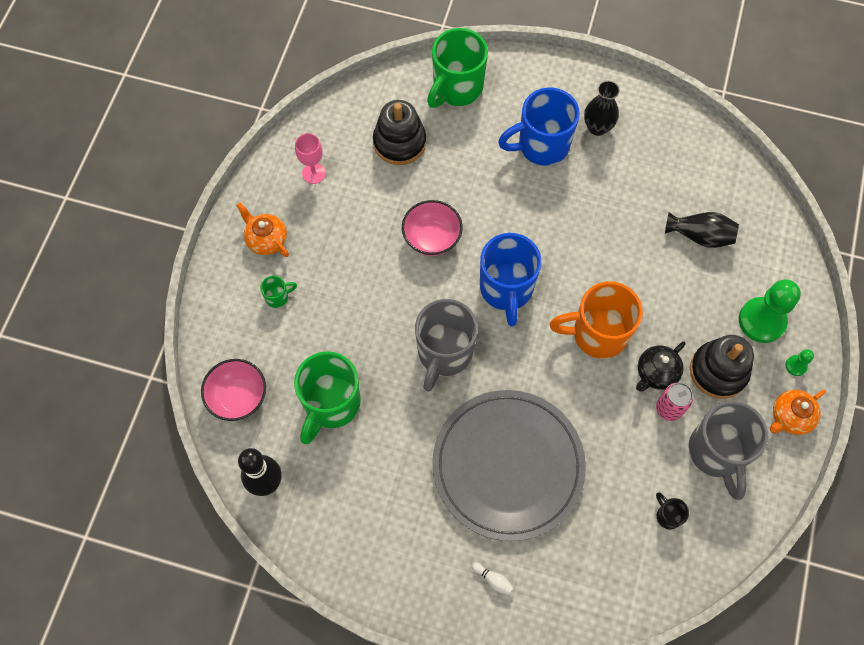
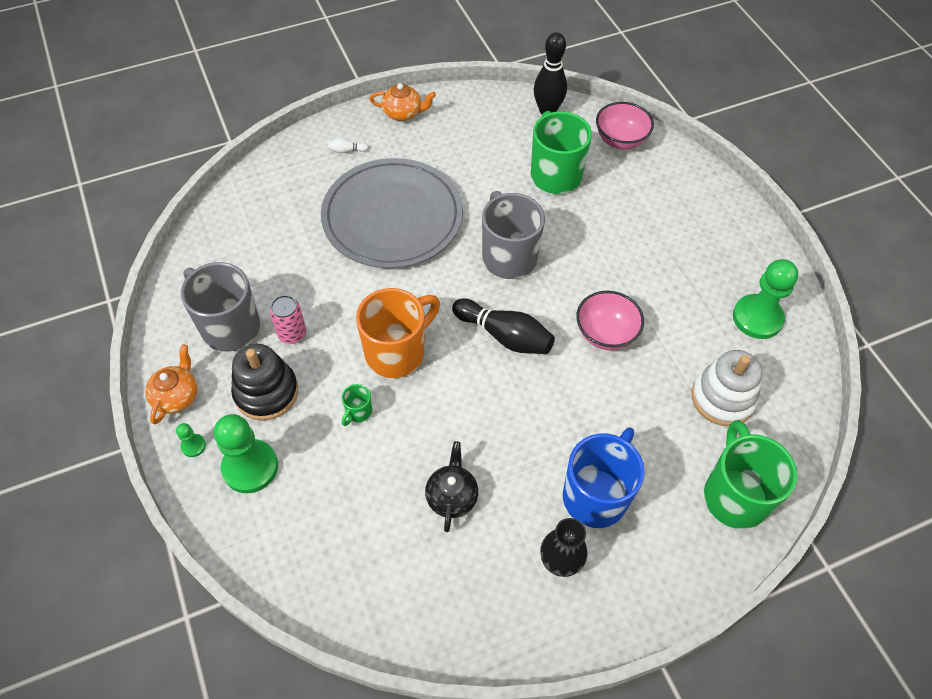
camera: 140 degrees right, 10 degrees down
orange teapot [236,203,289,257] -> orange teapot moved to [370,83,436,121]
green mug [260,276,297,308] -> green mug moved to [342,384,372,426]
pink goblet [295,133,326,184] -> green pawn [733,259,798,339]
black stacking toy [373,100,426,165] -> white stacking toy [692,350,763,426]
blue mug [480,233,542,327] -> black bowling pin [452,298,555,354]
black teapot [636,341,686,392] -> black teapot moved to [425,441,478,532]
black mug [656,493,689,529] -> none
black vase [665,212,739,248] -> none

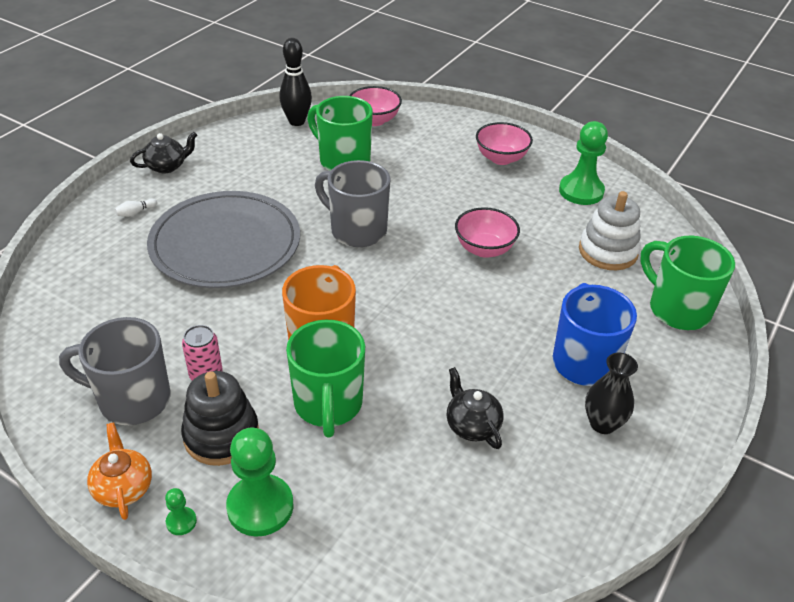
camera: 35 degrees left, 15 degrees down
green mug [342,384,372,426] -> green mug [286,320,365,438], size x2.35
orange teapot [370,83,436,121] -> black teapot [130,132,197,173]
black bowling pin [452,298,555,354] -> none
none -> pink bowl [476,122,533,165]

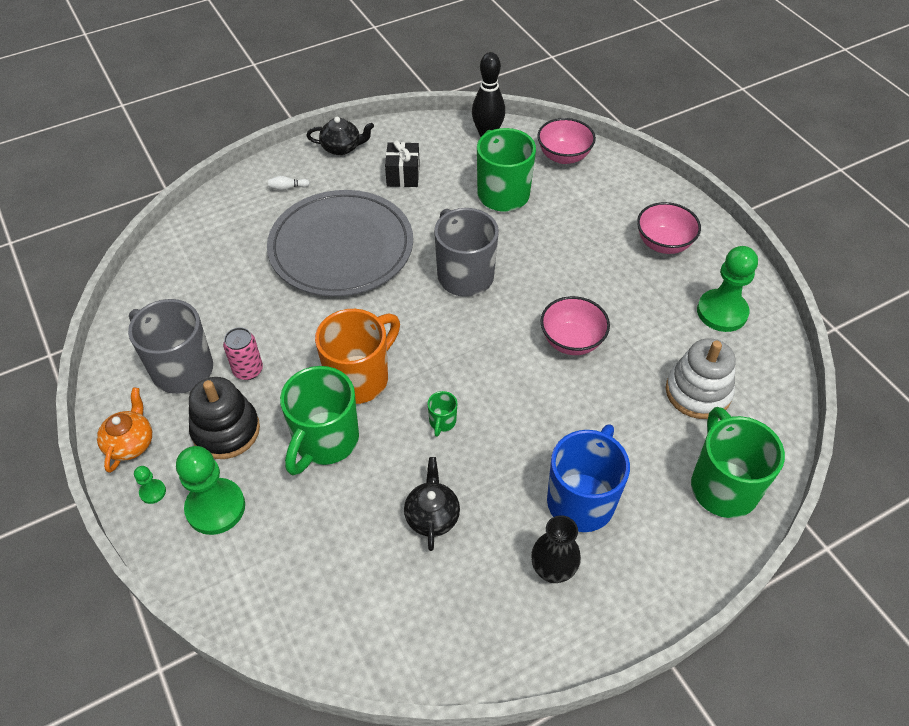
camera: 30 degrees right, 10 degrees up
none -> black gift [385,140,420,187]
none -> green mug [427,391,457,437]

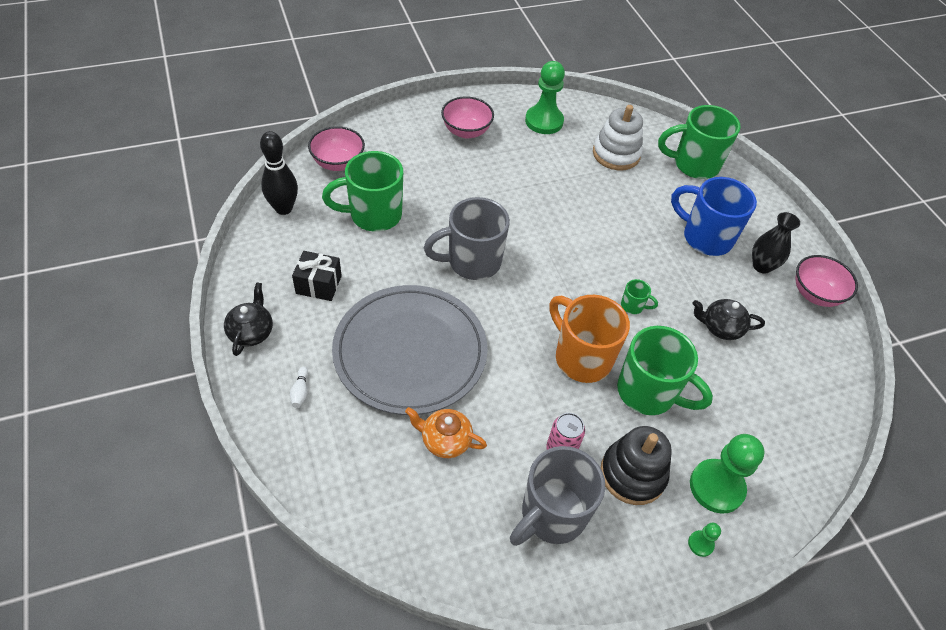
camera: 85 degrees left, 0 degrees up
orange teapot [97,388,152,473] -> orange teapot moved to [405,407,487,458]
pink bowl [540,296,610,355] -> pink bowl moved to [795,255,858,307]

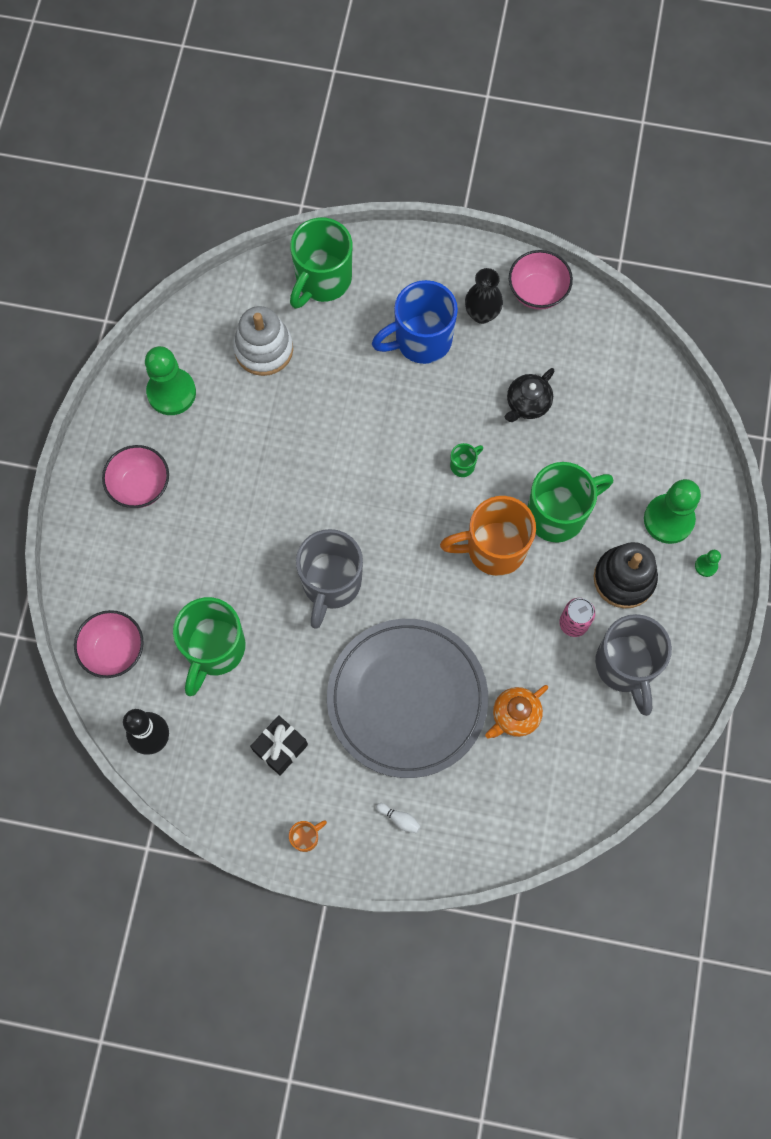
camera: 55 degrees left, 20 degrees up
black teapot [224,282,273,356] -> orange mug [289,820,327,852]

